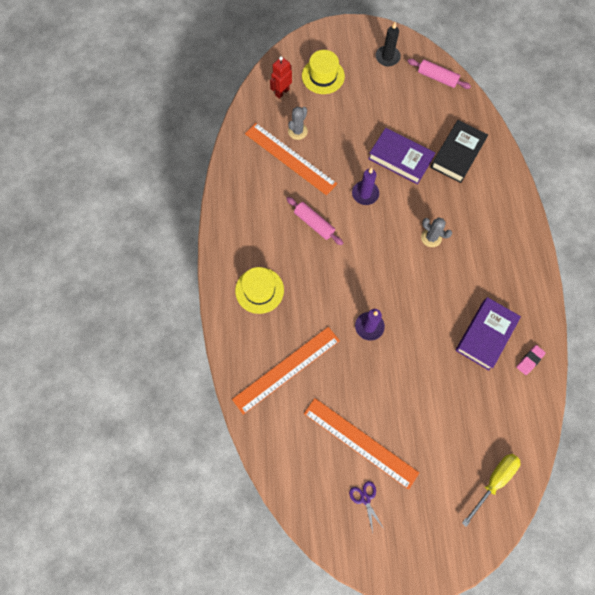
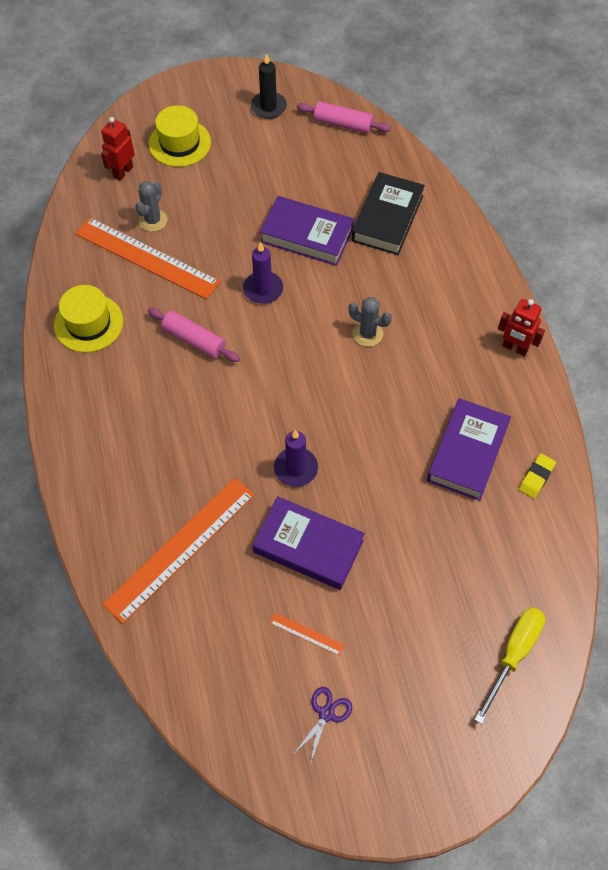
camera: 10 degrees left, 10 degrees down
yellow hat [235,267,284,314] -> yellow hat moved to [54,285,123,353]
orange ruler [304,398,419,490] -> orange ruler [270,613,344,656], size x0.40
purple scissors [349,481,384,533] -> purple scissors turned 60 degrees clockwise [293,687,352,764]
pink eraser [516,345,546,375] -> yellow eraser [519,453,556,498]
none -> purple book [252,496,365,590]
none -> red robot [498,299,545,356]

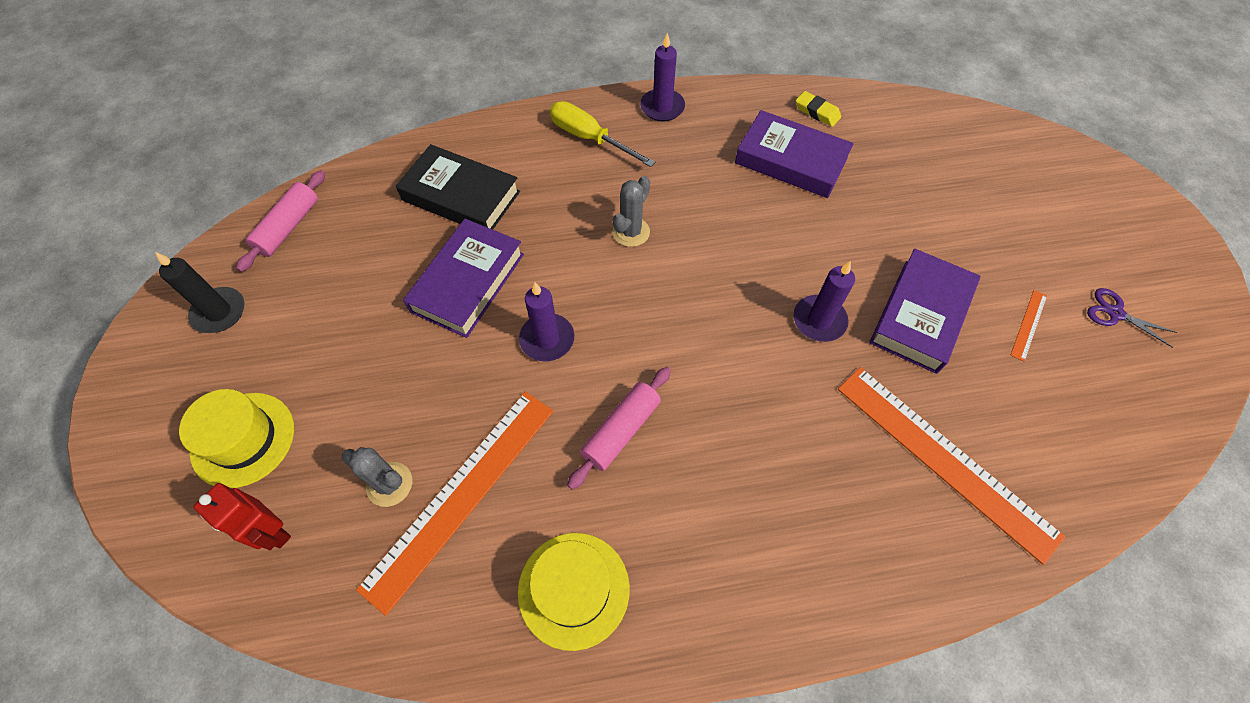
camera: 85 degrees left, 0 degrees up
yellow screwdriver [474,607,545,724] -> yellow screwdriver moved to [550,101,655,167]
red robot [498,299,545,356] -> purple candle [640,33,685,122]

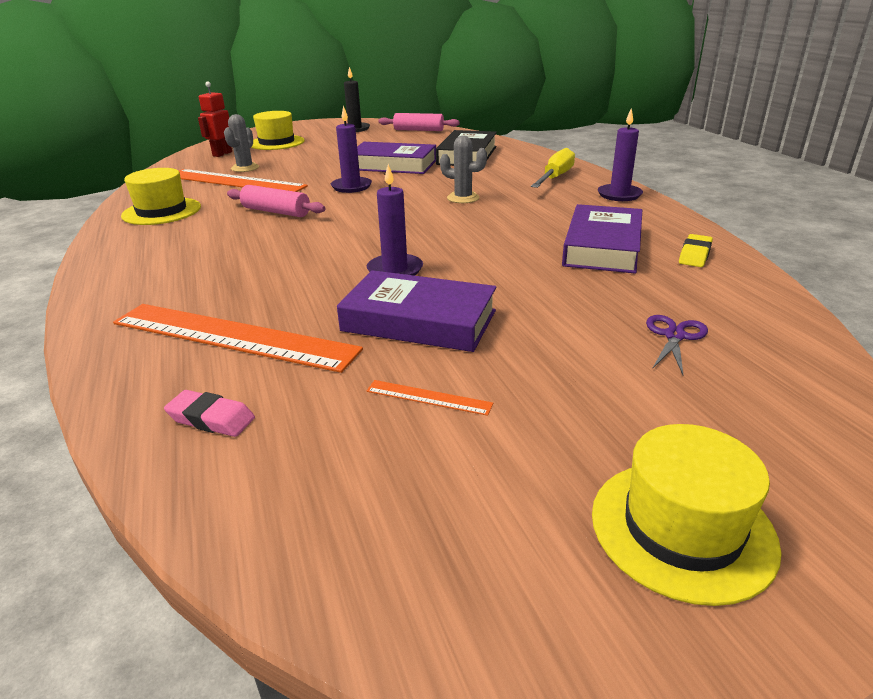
camera: 80 degrees right, 30 degrees down
orange ruler [838,367,1065,565] -> orange ruler turned 75 degrees clockwise [113,304,363,373]
purple scissors [1087,288,1177,348] -> purple scissors moved to [646,315,708,375]
none -> pink eraser [164,390,255,437]
none -> yellow hat [592,424,782,606]

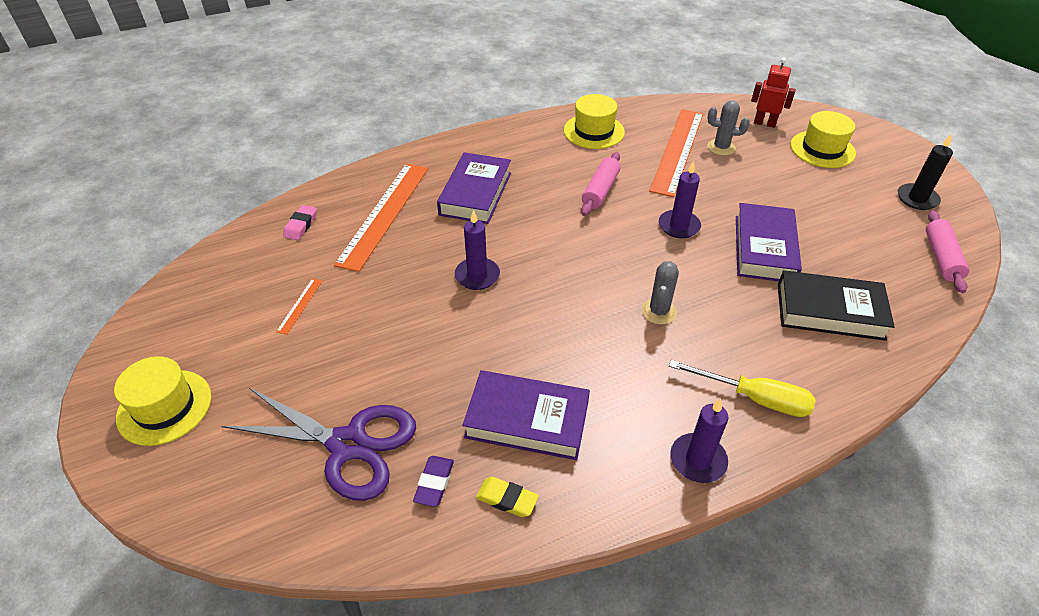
camera: 85 degrees right, 15 degrees up
purple book [337,270,496,352] -> purple book moved to [437,152,511,224]
purple scissors [646,315,708,375] -> purple scissors [221,388,416,501], size x2.28
none -> purple eraser [413,456,454,507]

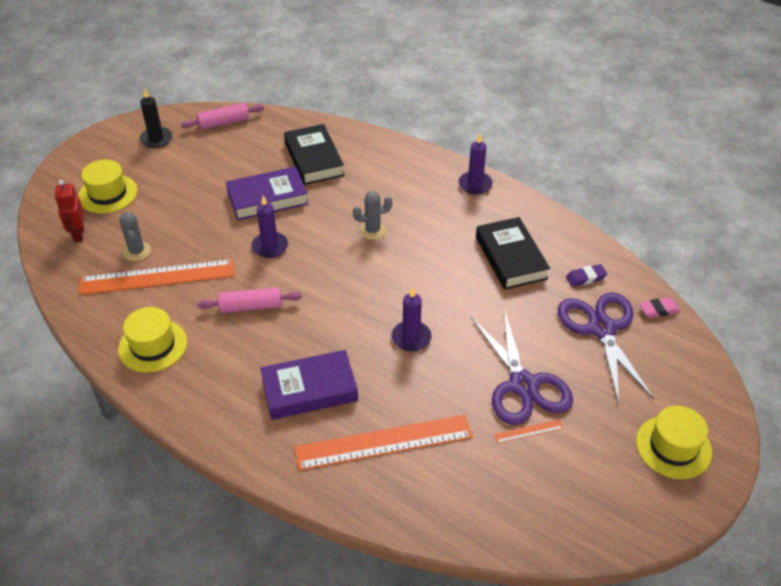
camera: 120 degrees left, 0 degrees up
pink eraser [283,205,317,240] -> pink eraser moved to [639,297,680,318]
purple book [462,370,590,460] -> black book [476,217,550,290]
yellow eraser [476,477,539,517] -> none
yellow screwdriver [669,360,816,417] -> none
none -> purple scissors [471,310,573,425]

